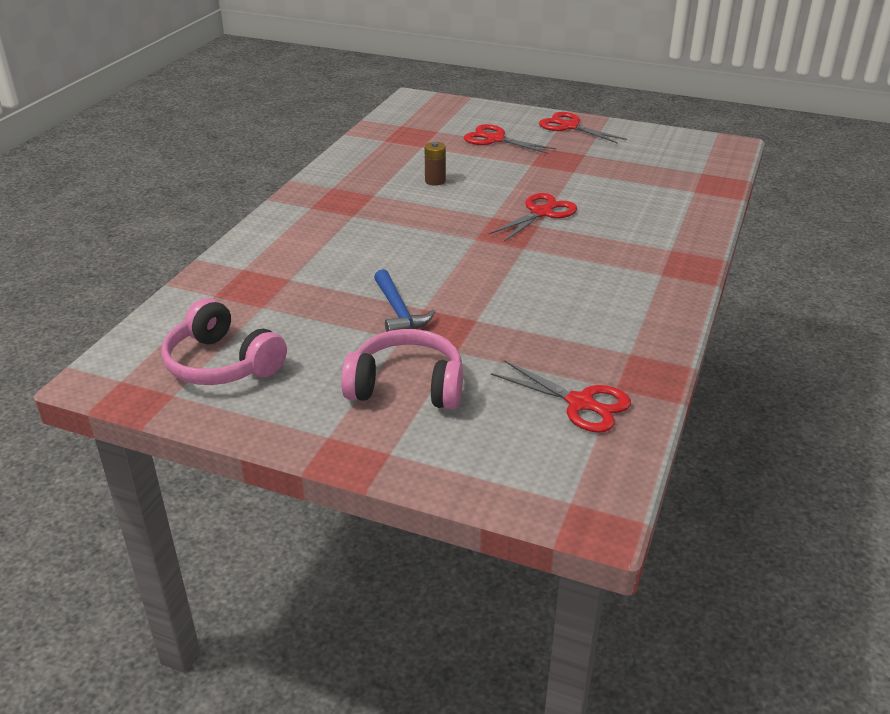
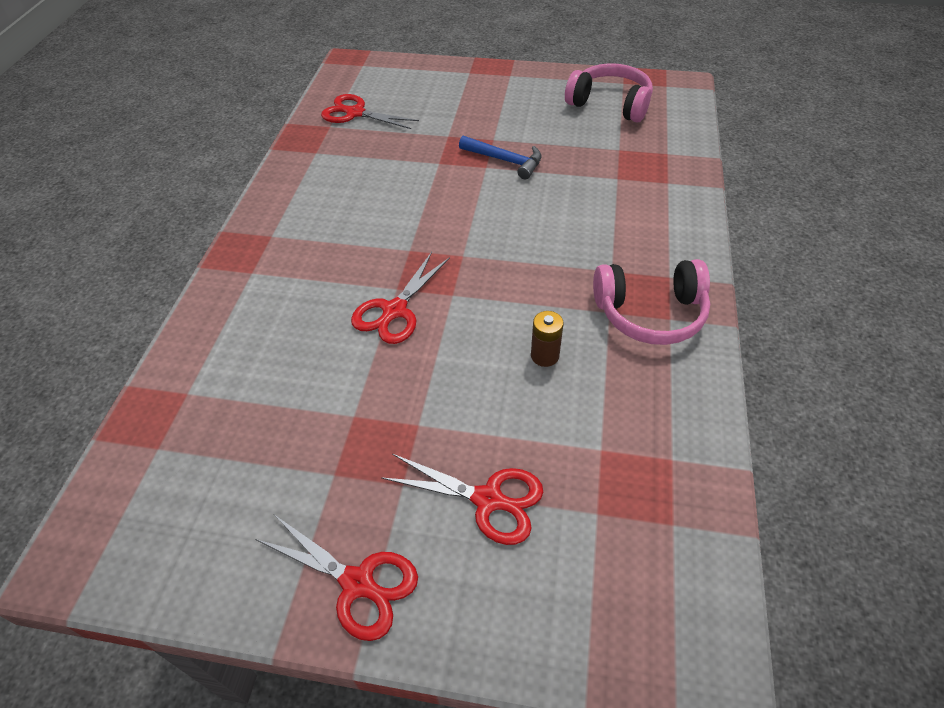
camera: 170 degrees right, 15 degrees up
pink headphones [341,329,463,410] -> pink headphones moved to [593,259,710,345]
blue hammer [374,269,435,332] -> blue hammer turned 150 degrees clockwise [459,136,542,179]

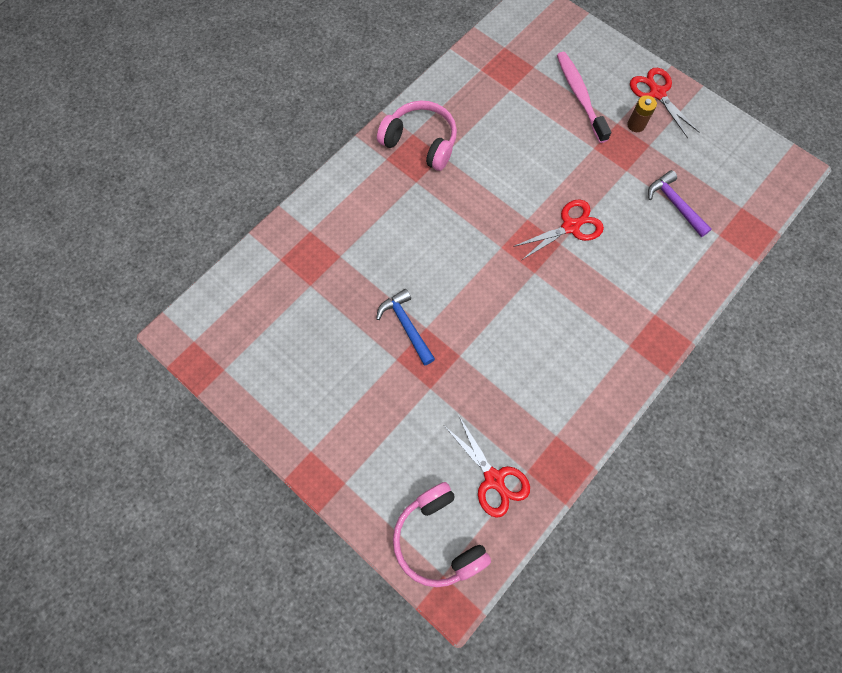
camera: 150 degrees left, 20 degrees up
red scissors [381,454,543,545] -> pink toothbrush [557,52,611,143]
brown battery [531,311,564,367] -> brown battery moved to [627,95,657,132]
pink headphones [565,63,653,123] -> pink headphones moved to [393,482,491,587]
none -> purple hammer [648,170,712,237]

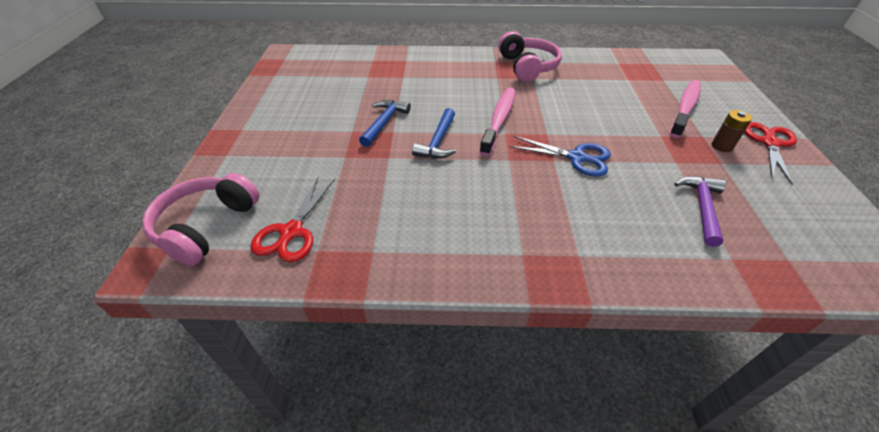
camera: 50 degrees right, 25 degrees down
red scissors [513,199,604,260] -> blue scissors [509,136,611,176]
none -> blue hammer [412,108,456,159]
none -> pink toothbrush [479,88,516,156]

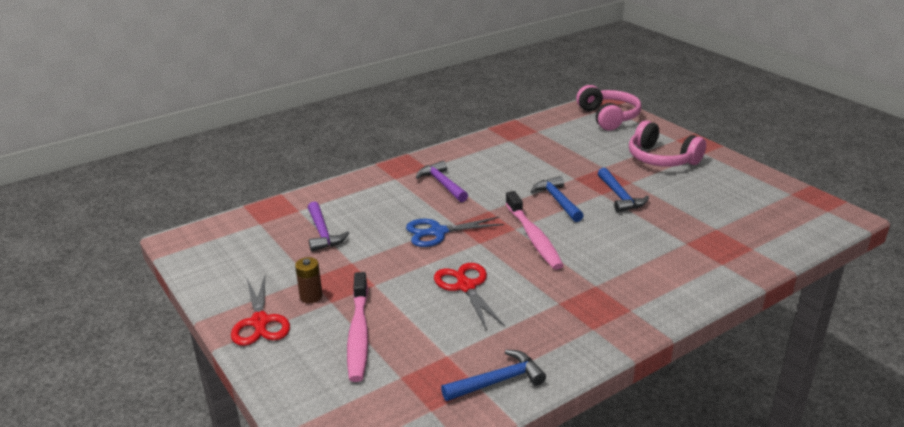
camera: 145 degrees right, 15 degrees down
red scissors [250,177,335,262] -> red scissors moved to [434,263,505,330]
pink headphones [498,31,562,82] -> pink headphones moved to [629,120,706,167]
none -> purple hammer [416,161,468,202]
none -> blue hammer [441,350,546,401]

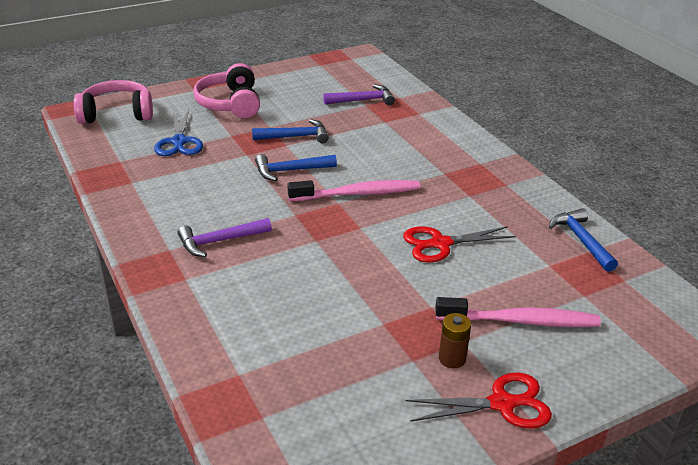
camera: 85 degrees left, 5 degrees up
purple hammer [308,201,349,251] -> purple hammer moved to [323,84,395,105]
blue scissors [406,217,504,247] -> blue scissors moved to [154,109,203,156]
pink headphones [629,120,706,167] -> pink headphones turned 120 degrees clockwise [193,63,260,118]

